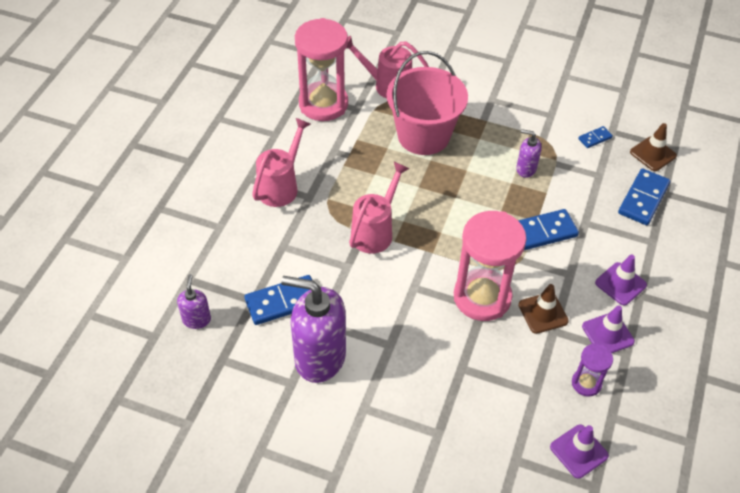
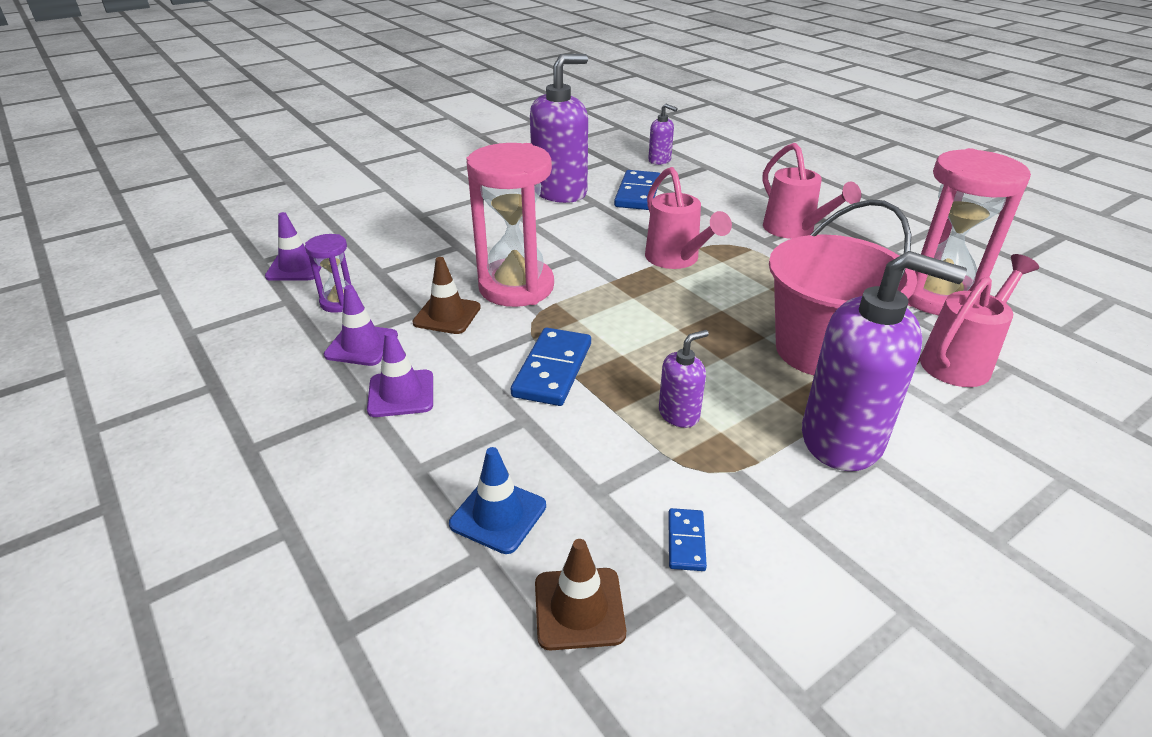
camera: 125 degrees right, 15 degrees down
blue domino [618,168,670,225] -> blue traffic cone [449,447,546,554]
none -> purple soap dispenser [802,251,967,471]

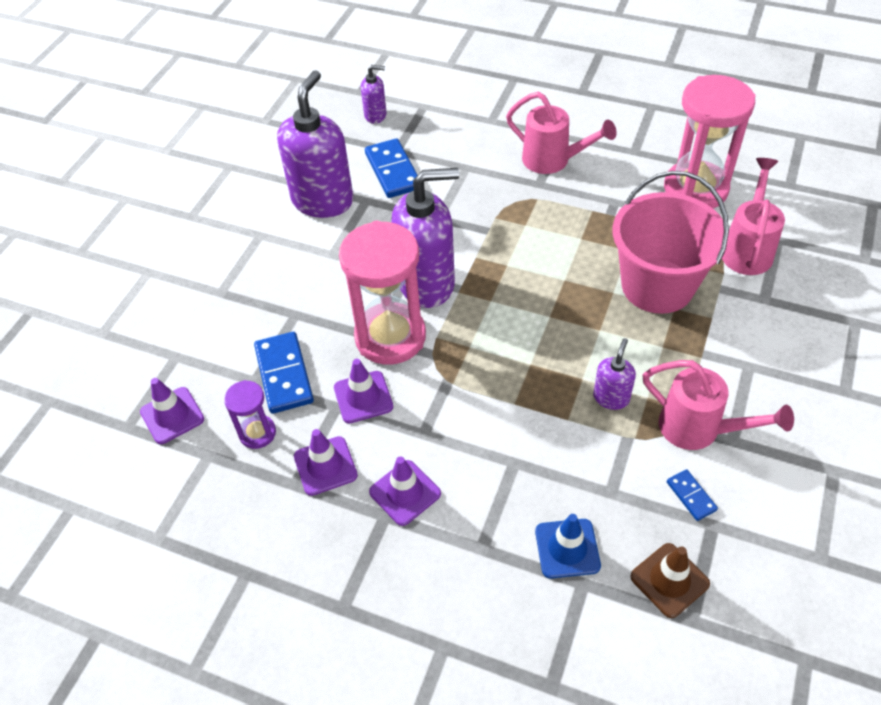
camera: 30 degrees left, 15 degrees up
brown traffic cone [412,257,481,334] -> purple traffic cone [334,359,393,423]
blue domino [511,328,591,406] -> blue domino moved to [254,332,314,414]
pink watering can [645,167,732,269] -> pink watering can moved to [643,360,794,450]
purple soap dispenser [802,251,967,471] -> purple soap dispenser moved to [391,168,459,308]

